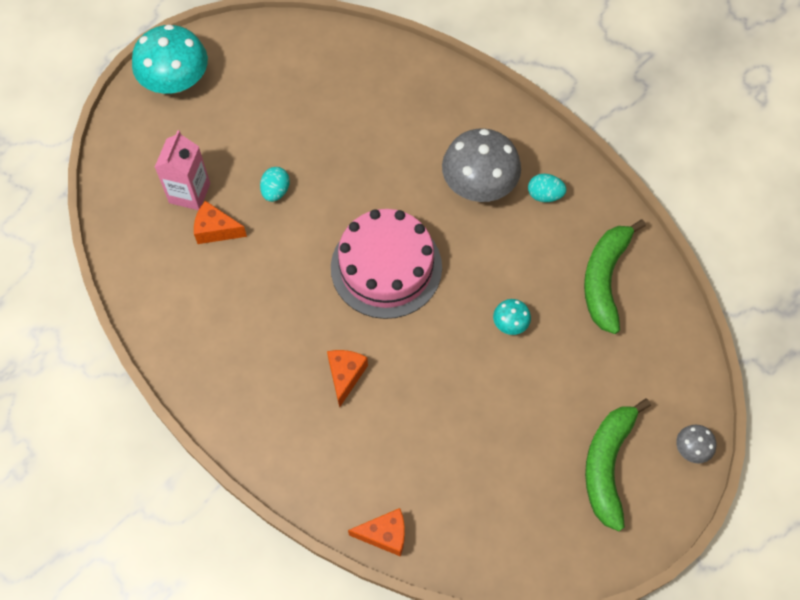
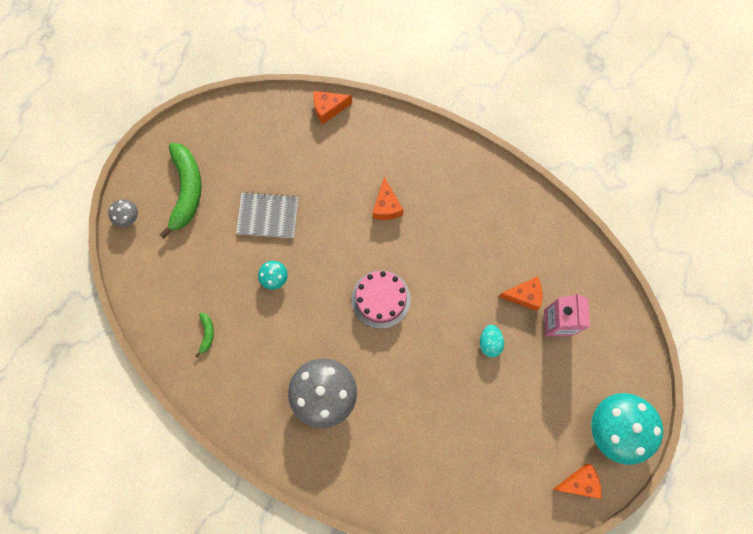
camera: 165 degrees right, 10 degrees up
pink cake [331,209,442,319] -> pink cake [351,270,411,329], size x0.66
turquoise egg [528,174,567,202] -> none
green banana [584,220,646,334] -> green banana [195,313,214,357], size x0.43
none -> grey notebook [236,192,298,238]
none -> orange cheese [553,464,602,499]

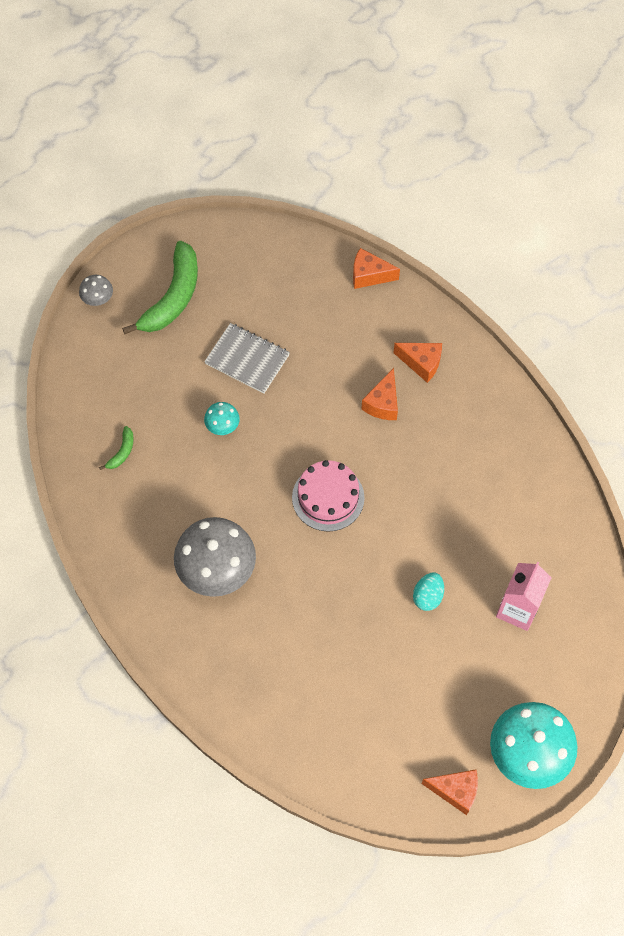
camera: 25 degrees right, 10 degrees down
orange cheese [498,276,543,311] -> orange cheese moved to [393,343,442,383]

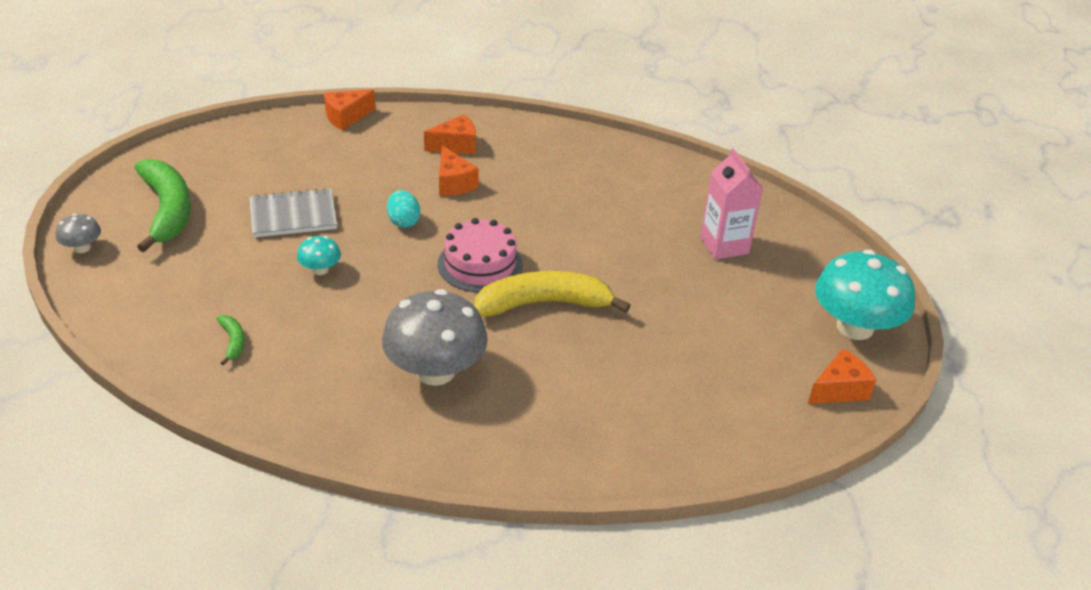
camera: 45 degrees left, 25 degrees down
turquoise egg [413,572,444,611] -> turquoise egg moved to [387,190,420,228]
none -> yellow banana [474,271,631,316]

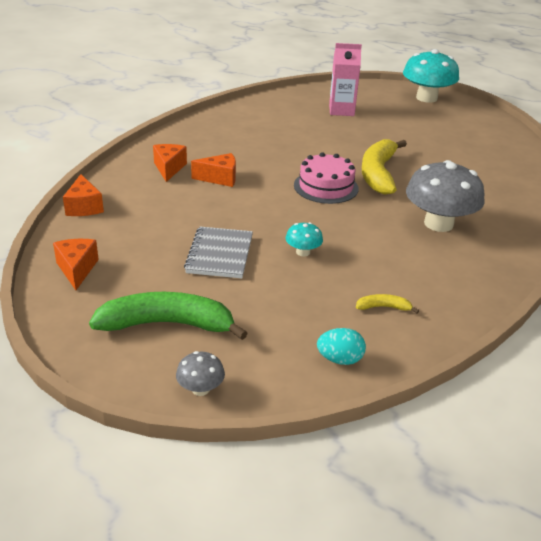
camera: 70 degrees left, 5 degrees down
green banana [217,315,245,365] -> yellow banana [356,294,419,313]
turquoise egg [387,190,420,228] -> turquoise egg moved to [317,328,366,365]
orange cheese [808,349,876,404] -> orange cheese moved to [53,239,99,290]

